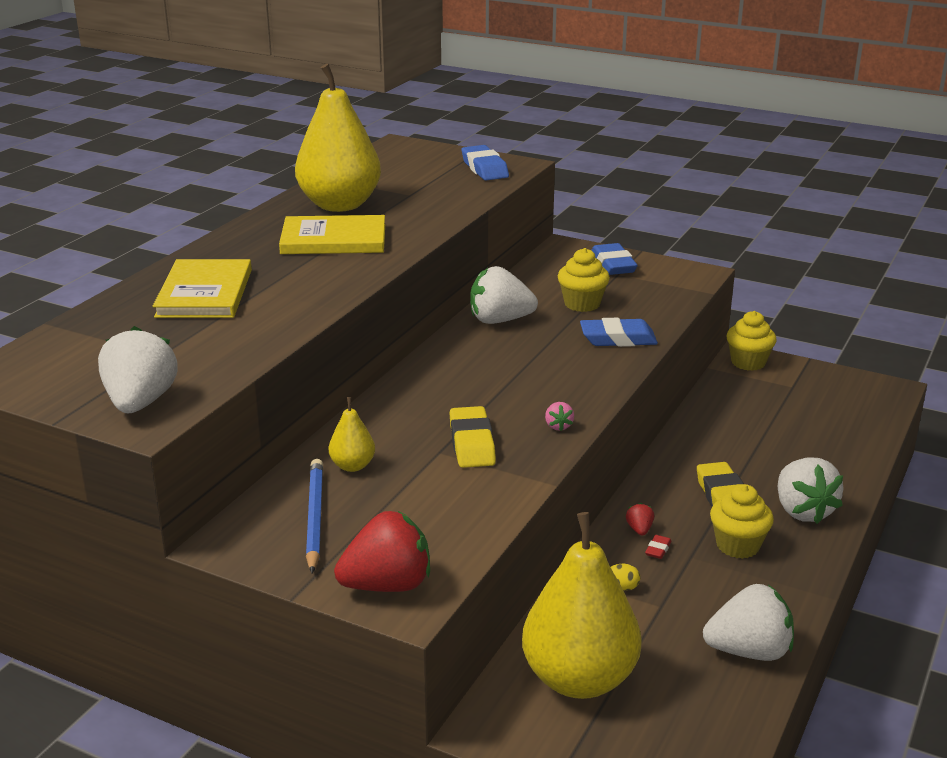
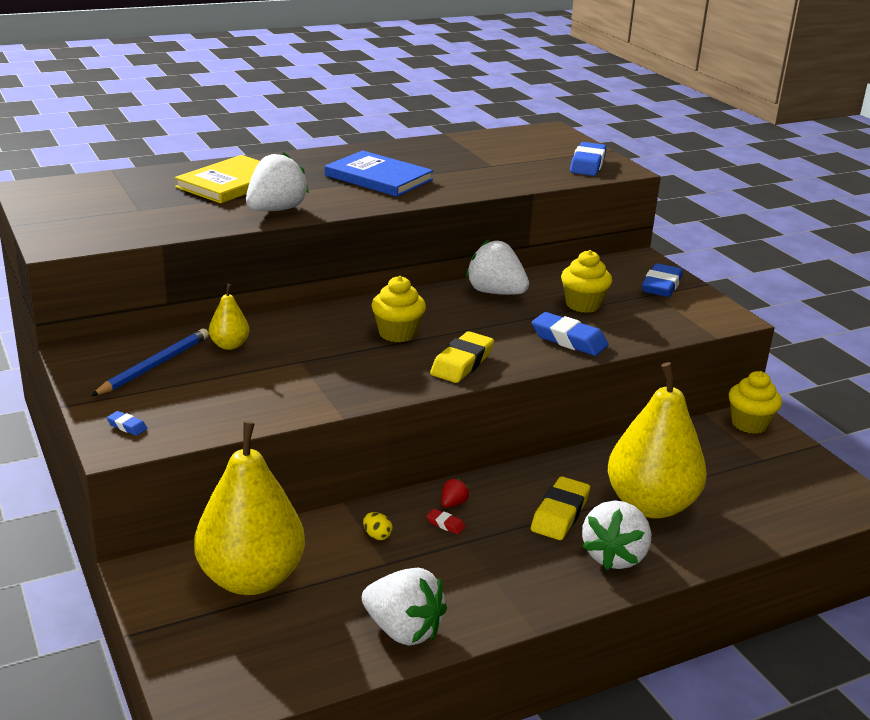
camera: 35 degrees right, 0 degrees up
white strawberry [98,326,177,413] -> white strawberry moved to [246,152,309,211]
yellow book [279,215,385,254] -> blue book [325,150,433,197]
yellow pear [295,64,381,212] -> yellow pear moved to [608,362,707,519]
red strawberry [334,511,430,592] -> blue eraser [107,411,147,436]
yellow eraser [449,406,496,468] -> yellow eraser moved to [430,331,494,383]
pink strawberry [545,402,574,431] -> none
red eraser [645,535,671,559] -> red eraser turned 60 degrees clockwise [427,509,466,535]
yellow cupcake [710,484,774,559] -> yellow cupcake moved to [371,276,426,342]

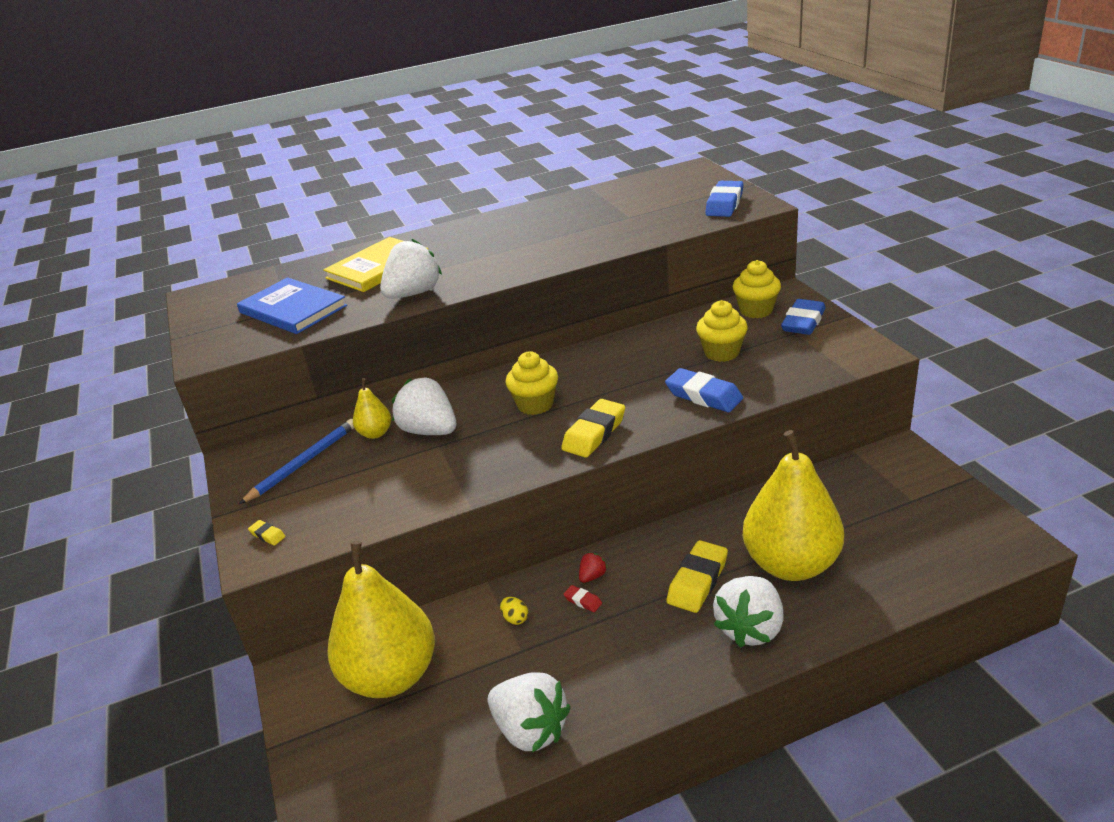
camera: 10 degrees right, 5 degrees up
blue eraser [107,411,147,436] -> yellow eraser [248,520,286,546]
blue book [325,150,433,197] -> blue book moved to [237,277,347,334]
white strawberry [466,239,529,295] -> white strawberry moved to [392,377,456,435]
yellow cupcake [729,371,782,434] -> yellow cupcake moved to [733,260,781,318]

